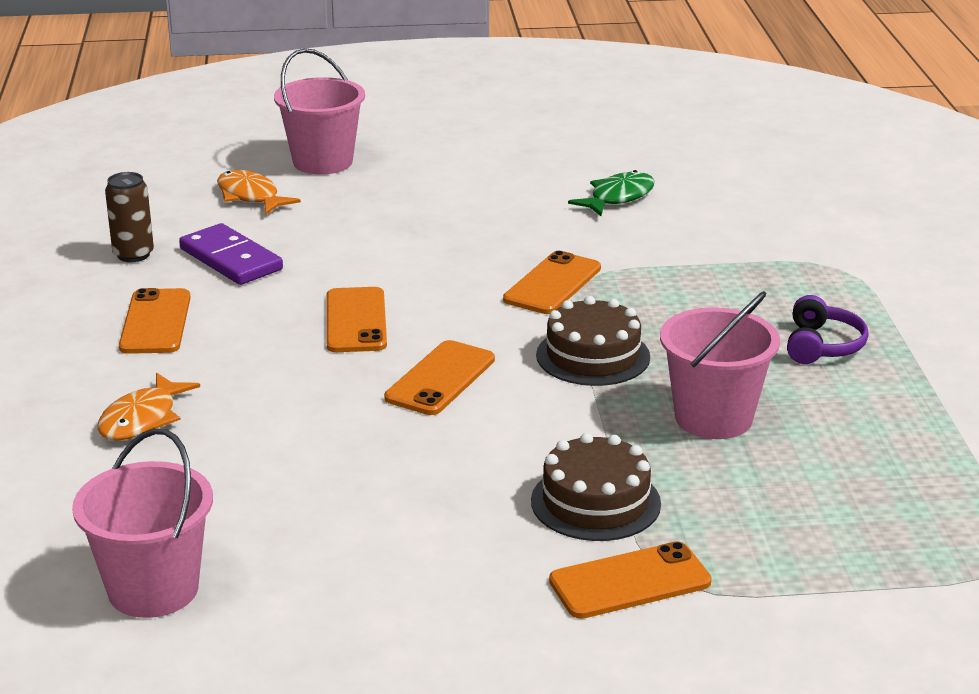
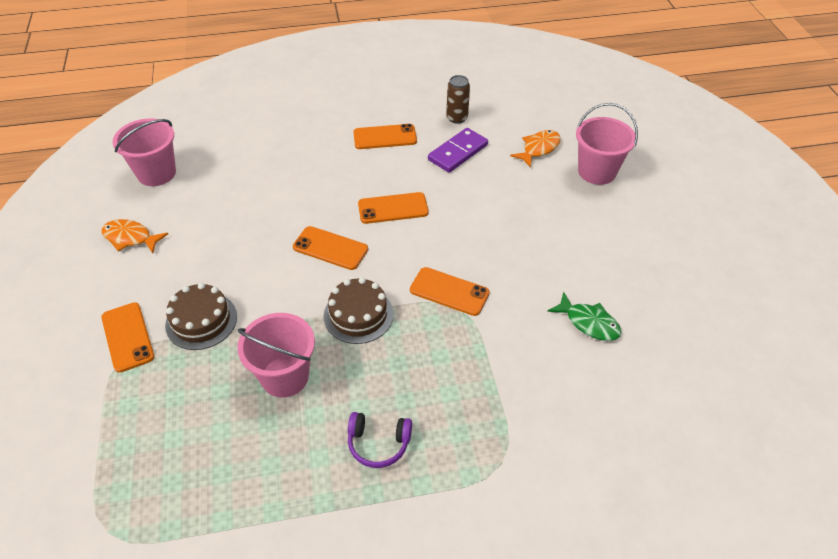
camera: 85 degrees right, 20 degrees up
orange fish [97,372,200,441] -> orange fish moved to [101,219,168,253]

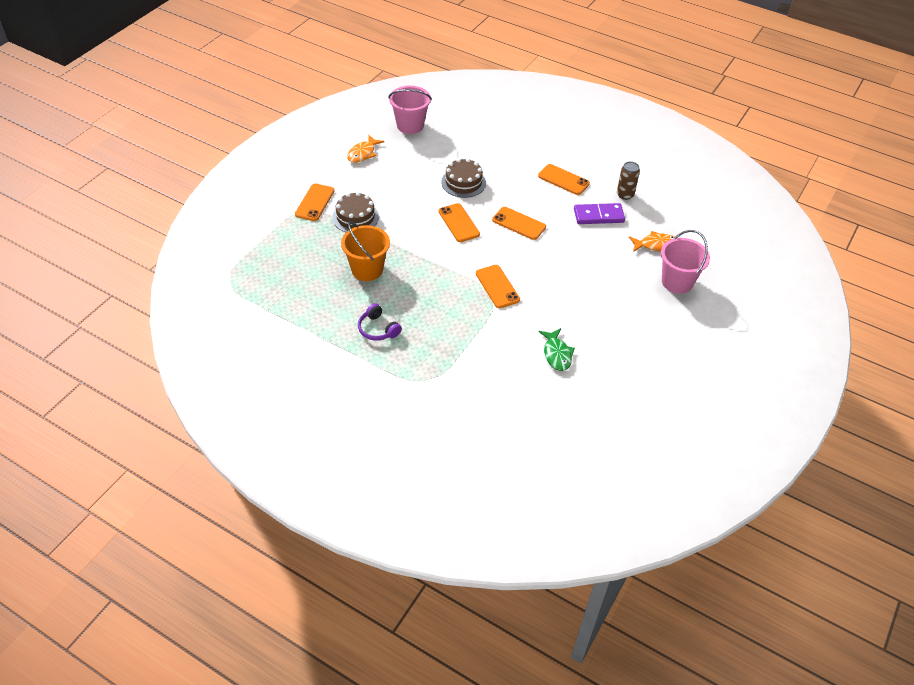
camera: 40 degrees right, 0 degrees up
orange fish [101,219,168,253] -> orange fish turned 120 degrees counterclockwise [347,135,384,163]
pink bucket [237,313,315,397] -> orange bucket [341,222,390,281]
brown cake [324,277,394,344] -> brown cake moved to [441,158,486,198]

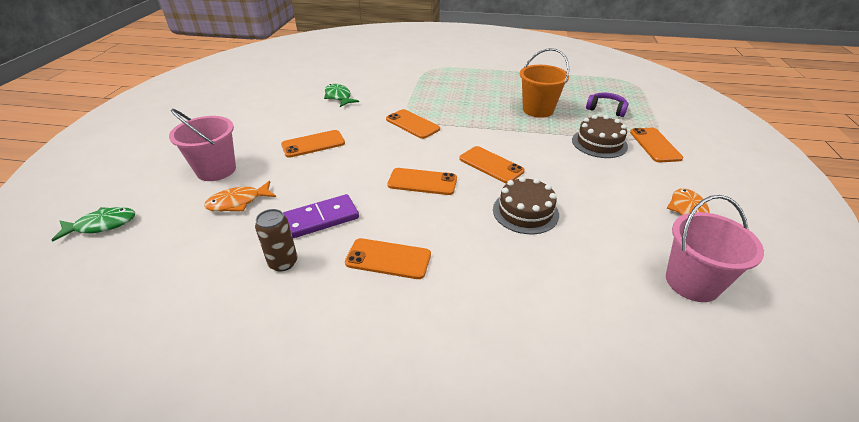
camera: 160 degrees right, 10 degrees down
purple headphones [358,303,402,341] -> purple headphones moved to [586,93,628,117]
none -> green fish [52,207,135,242]
none -> orange phone [281,130,345,158]

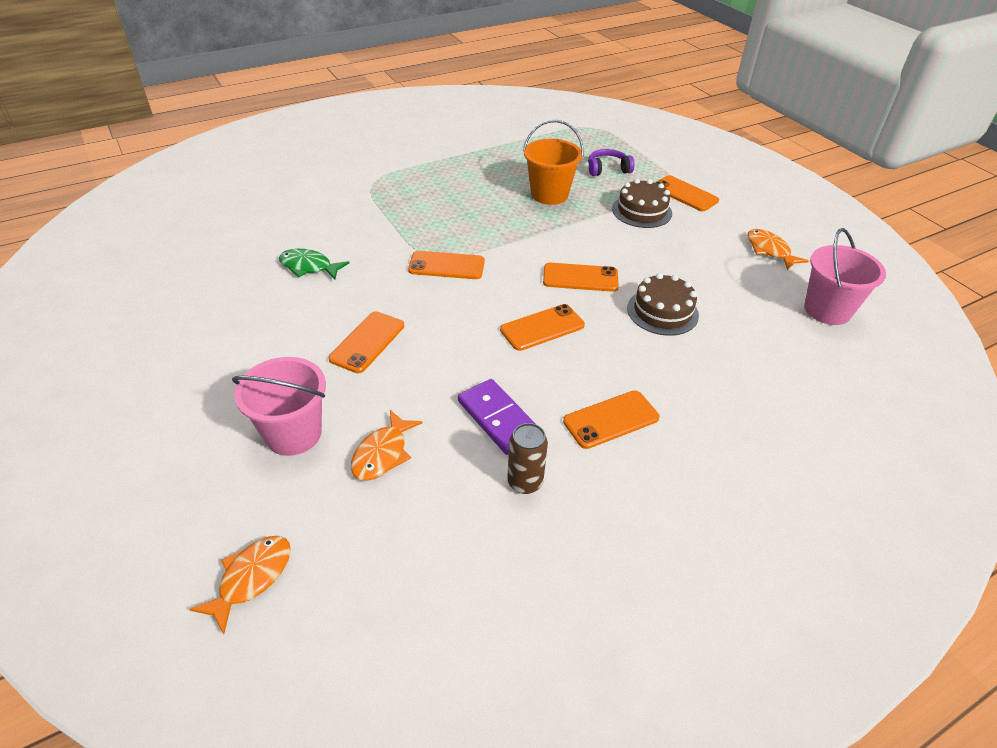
camera: 40 degrees left, 5 degrees up
green fish [52,207,135,242] -> orange fish [189,536,291,634]
purple domino [283,194,359,238] -> purple domino turned 60 degrees counterclockwise [458,379,536,455]

